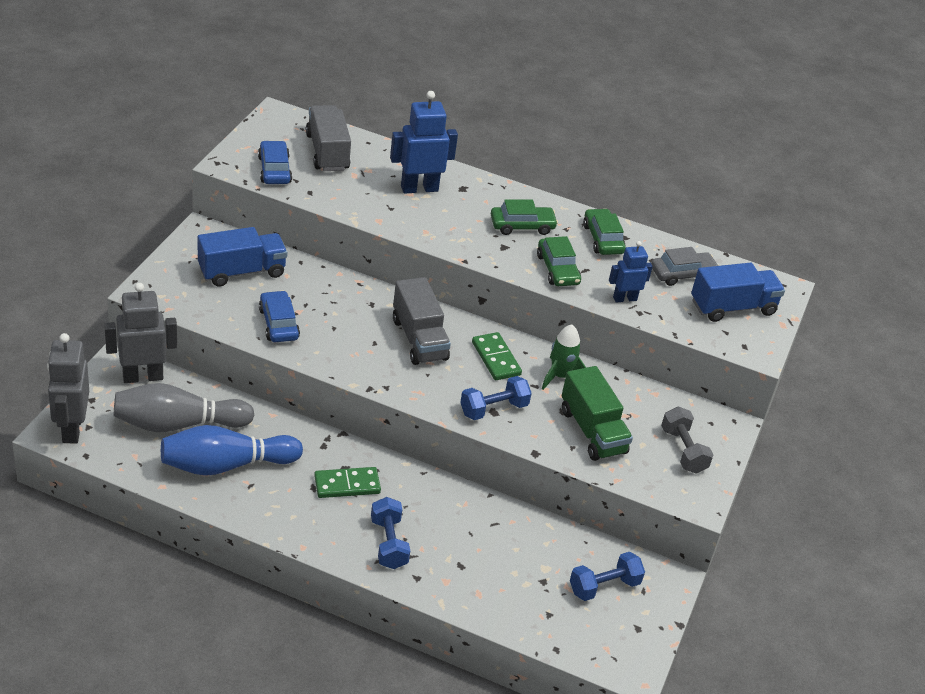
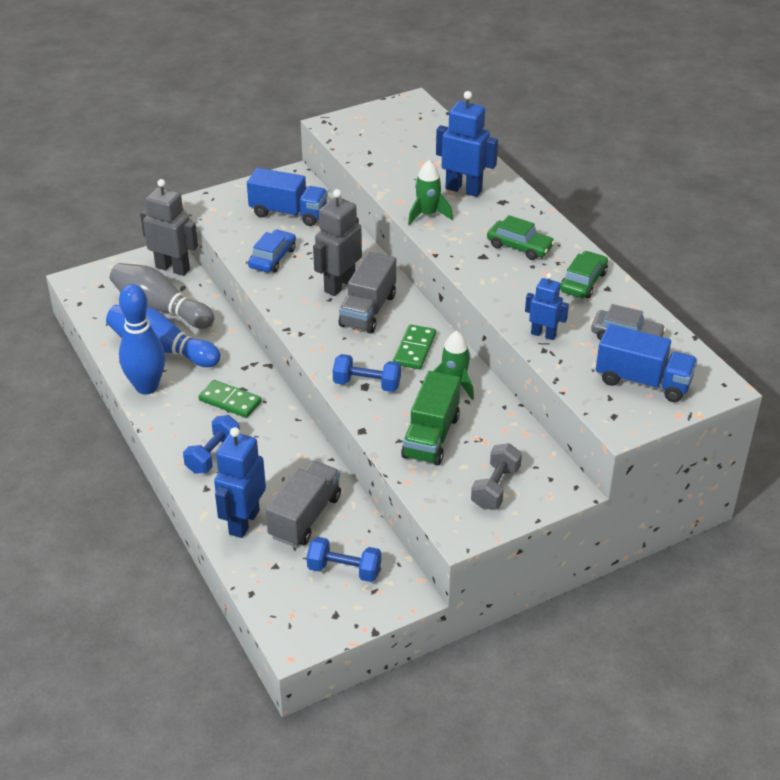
camera: 45 degrees right, 0 degrees up
grey robot [47,333,89,444] -> grey robot moved to [313,189,362,296]
blue car [258,141,292,184] -> none
grey truck [306,105,351,171] -> grey truck moved to [266,461,341,547]
green car [537,236,581,286] -> none
none -> blue bowling pin [119,284,165,395]
none -> blue robot [214,427,266,538]
none -> green rocket [408,160,453,225]

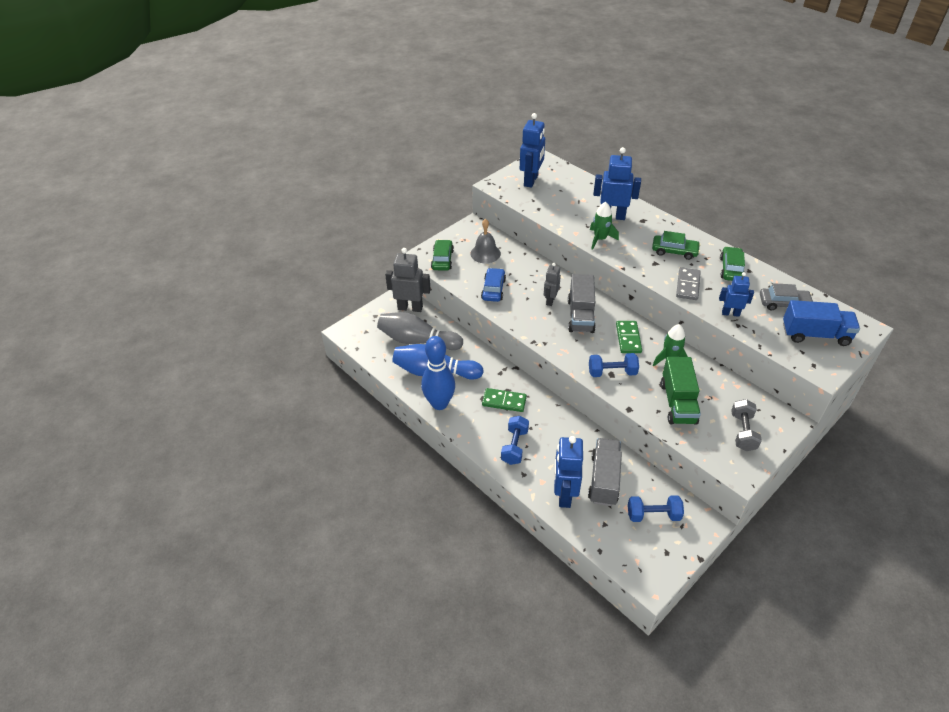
camera: 15 degrees left, 5 degrees up
blue truck [247,168,328,226] -> grey bell [471,218,501,263]
grey robot [313,189,362,296] -> grey robot [544,263,561,306], size x0.60
none -> green car [431,240,454,271]
none -> blue robot [520,113,545,188]
none -> grey domino [676,267,701,300]

